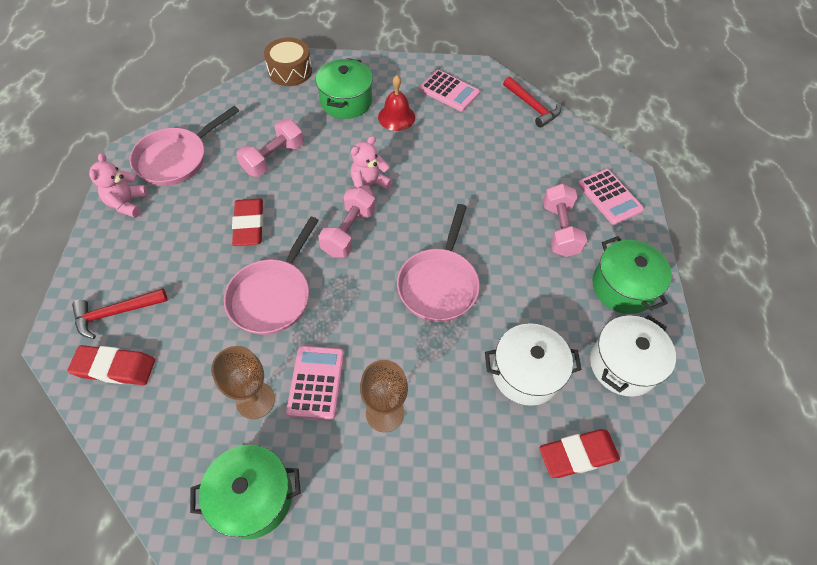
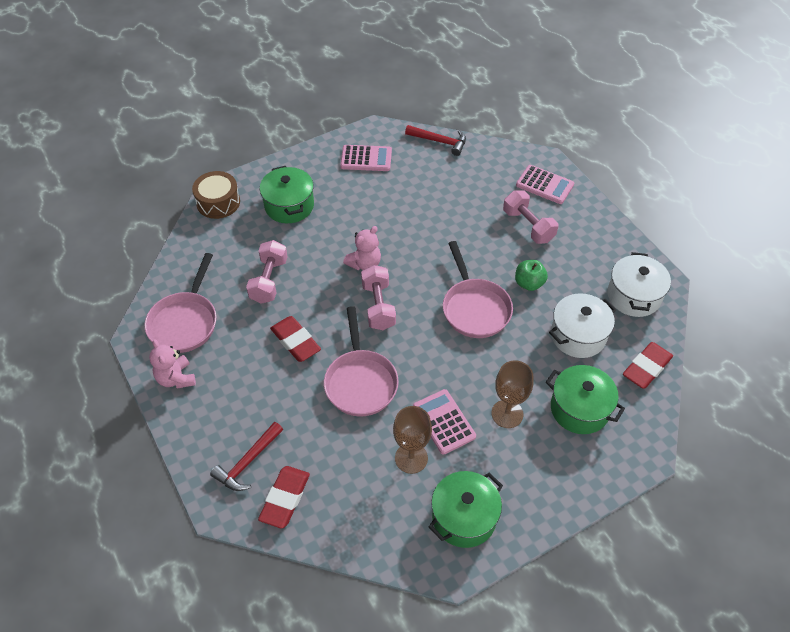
camera: 30 degrees left, 5 degrees down
red eraser [68,345,155,385] -> red eraser turned 45 degrees counterclockwise [258,466,310,529]
pink teddy bear [350,136,392,196] -> pink teddy bear turned 150 degrees counterclockwise [343,226,381,270]
red bell [378,75,415,131] -> none
green pot [592,236,672,314] -> green pot moved to [546,365,625,434]
none -> green apple [515,260,548,291]

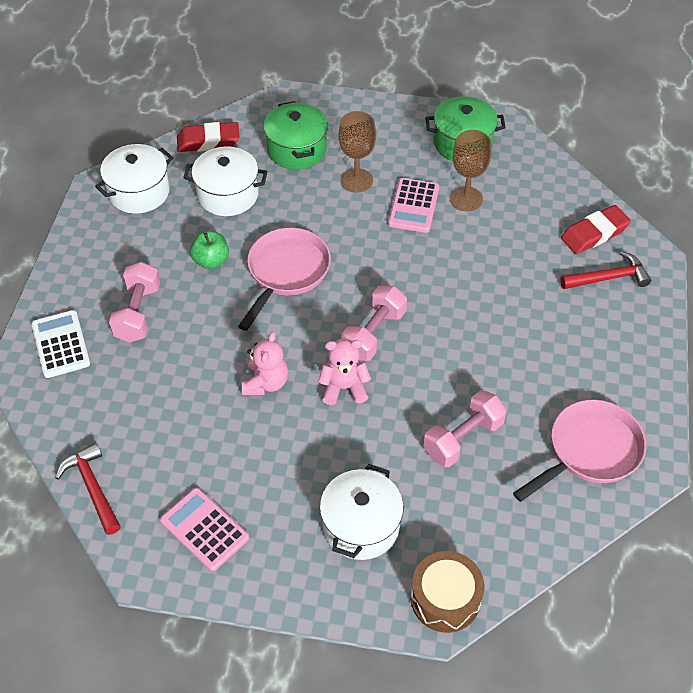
camera: 140 degrees left, 0 degrees up
pink teddy bear [149,339,196,388] -> pink teddy bear moved to [242,331,288,395]
green pot [260,166,314,223] -> white pot [320,464,404,560]
red eraser [270,316,321,362] -> none
pink pan [324,306,399,417] -> none
pink calculator [516,165,574,204] -> white calculator [32,310,90,378]

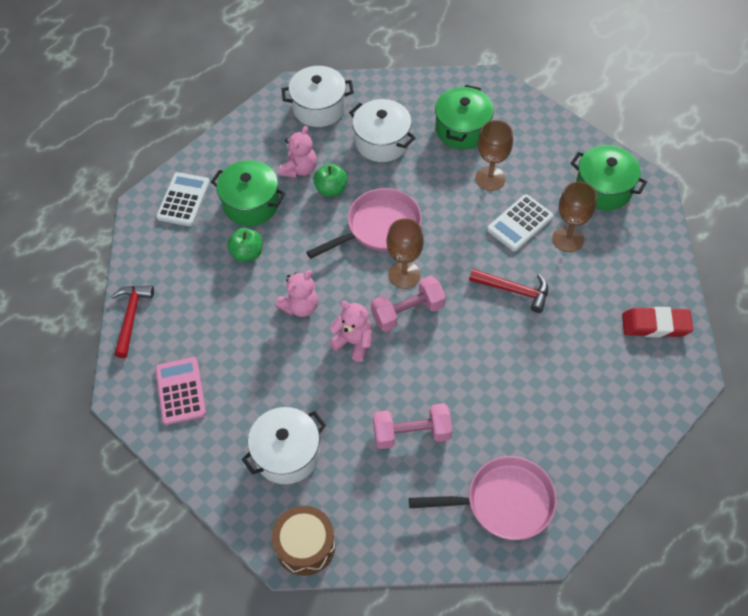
camera: 35 degrees right, 5 degrees up
pink dumbbell [109,262,160,342] -> green pot [211,160,285,226]
red eraser [177,122,240,152] -> none
pink calculator [388,178,439,233] -> white calculator [487,194,554,251]
red hammer [560,251,651,289] -> red hammer moved to [469,269,548,313]
none -> green apple [227,228,263,262]
none -> pink teddy bear [279,126,317,178]
none -> brown goblet [387,218,424,289]

